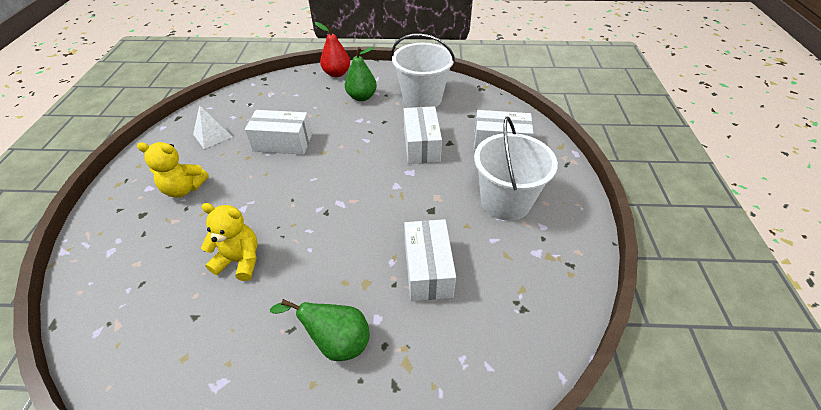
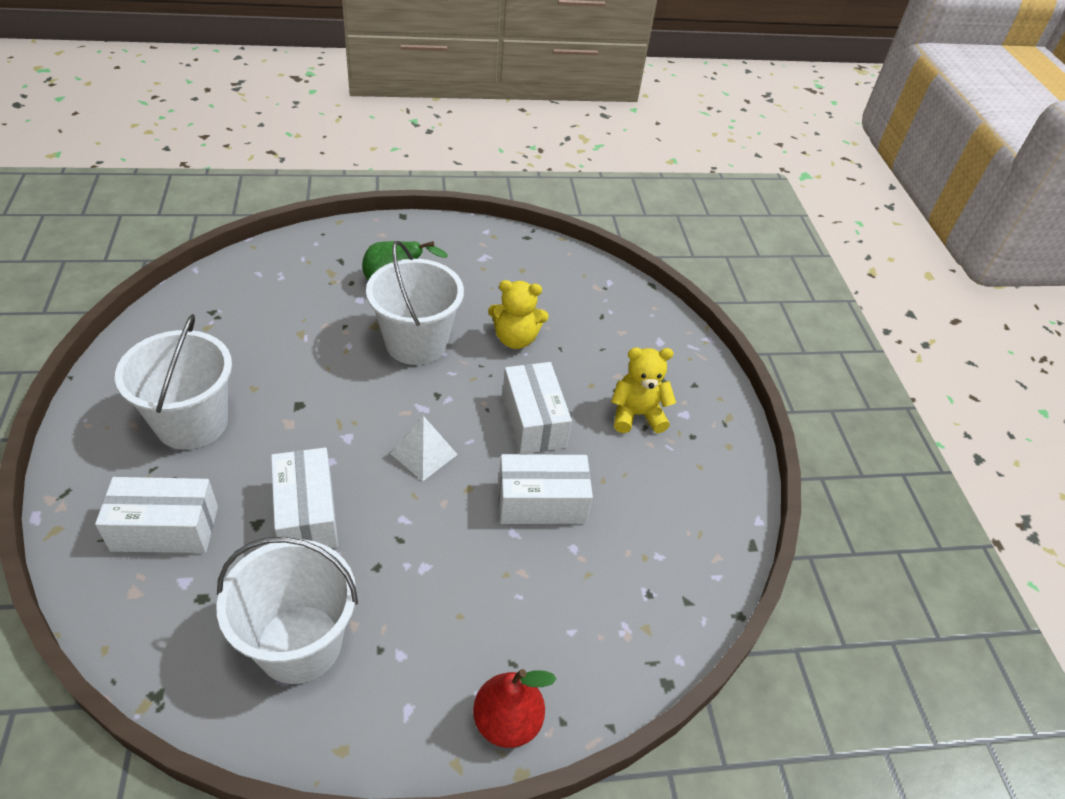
camera: 165 degrees right, 0 degrees up
white pyramid [193,105,232,149] -> white pyramid moved to [390,416,458,481]
green pear [345,47,377,101] -> none
white box [404,219,456,301] -> white box moved to [502,362,572,454]
none -> white bucket [366,241,464,365]

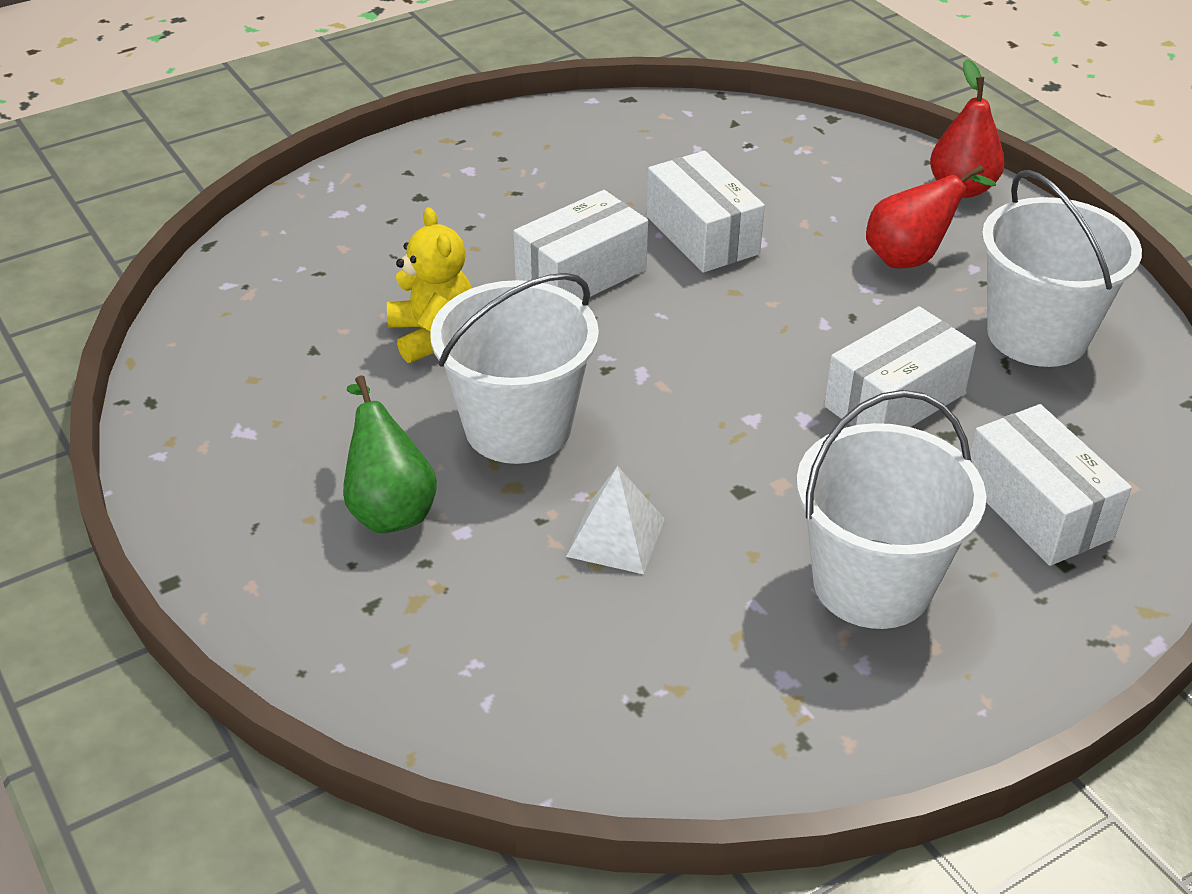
camera: 110 degrees left, 5 degrees down
white pyramid [390,416,458,481] -> white pyramid moved to [566,466,665,574]
yellow teddy bear [611,347,676,433] -> none
none -> red pear [866,165,996,269]

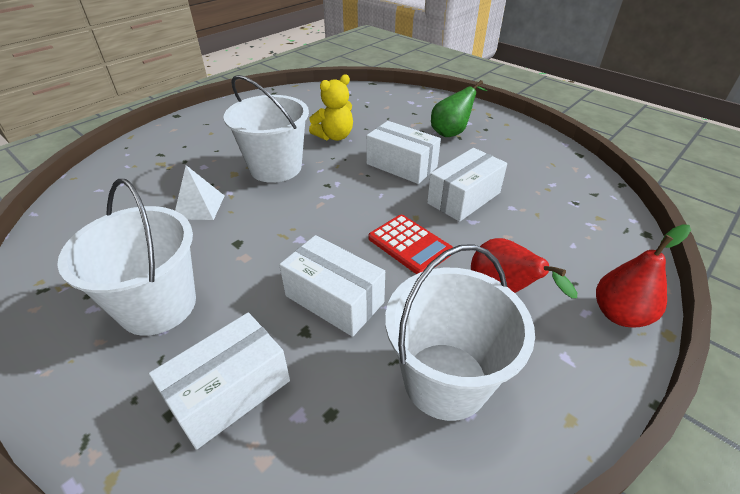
camera: 75 degrees right, 0 degrees up
green pear [343,376,437,533] -> green pear moved to [431,80,487,137]
none -> red calculator [368,215,453,274]

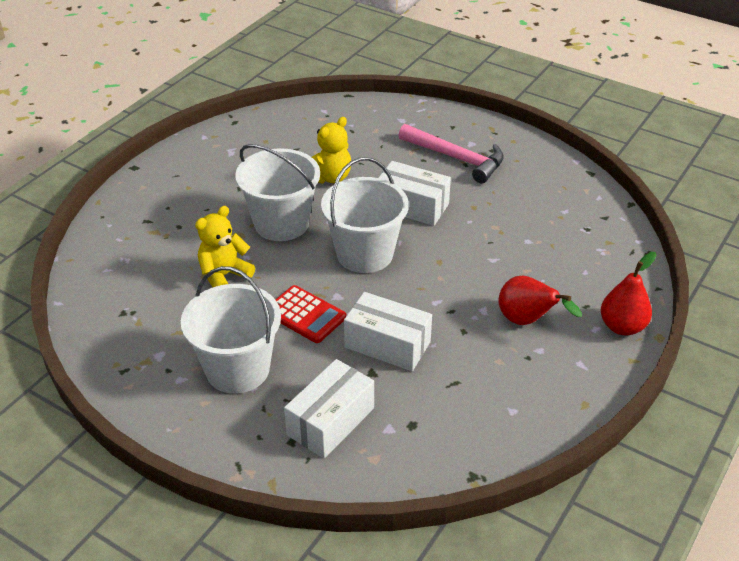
camera: 10 degrees left, 0 degrees up
white pyramid [175,165,224,220] -> yellow teddy bear [195,206,255,287]
red calculator [368,215,453,274] -> red calculator moved to [275,285,346,343]
white bucket [385,244,535,421] -> white bucket moved to [321,157,409,273]
white box [427,148,507,222] -> none
green pear [431,80,487,137] -> pink hammer [398,124,504,183]

